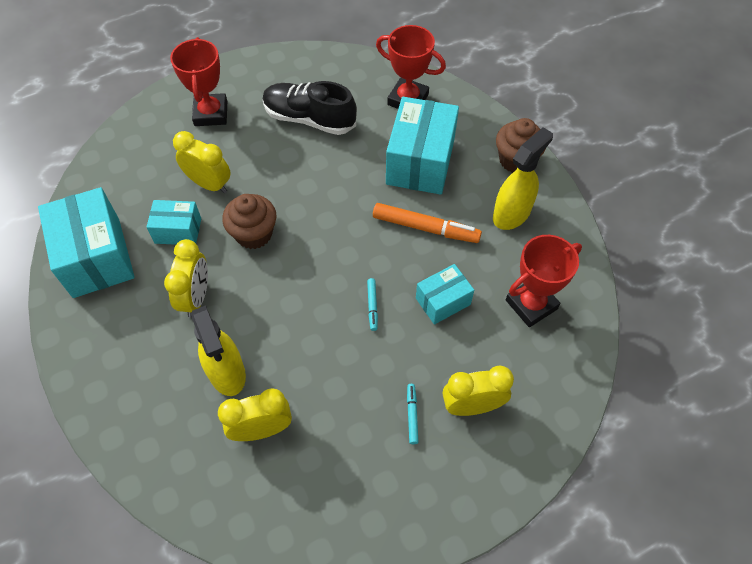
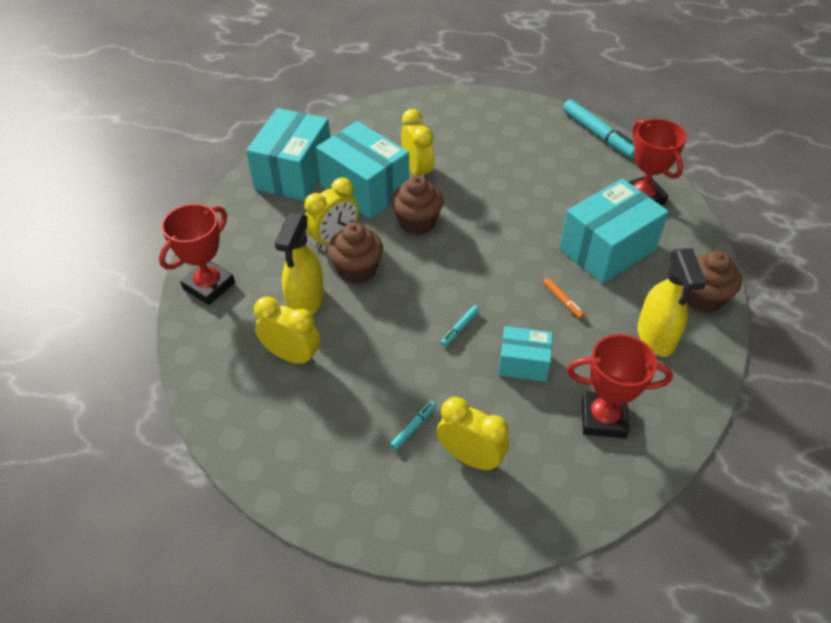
camera: 40 degrees right, 10 degrees down
turquoise box [147,200,201,245] -> turquoise box [316,121,409,219], size x1.82
red trophy [170,37,227,126] -> red trophy moved to [159,204,235,305]
black shoe [263,81,357,135] -> none
orange marker [373,203,482,243] -> orange marker [543,278,584,319], size x0.48
yellow spray bottle [493,127,553,230] -> yellow spray bottle turned 90 degrees clockwise [637,248,706,357]
none -> brown cupcake [328,223,383,284]
none -> turquoise marker [563,99,635,158]

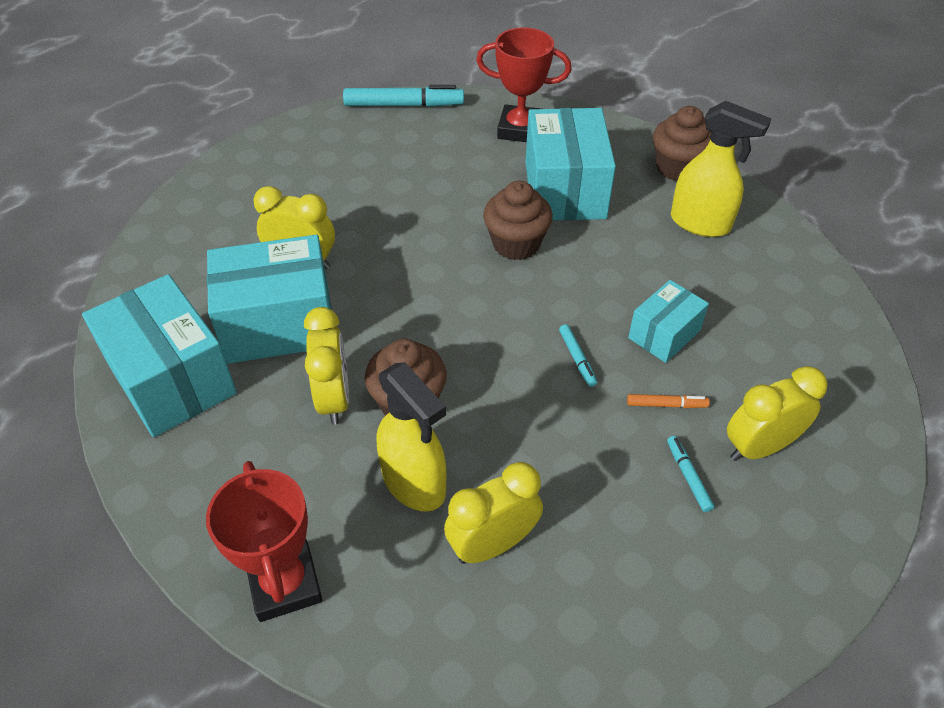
camera: 55 degrees left, 0 degrees up
brown cupcake [391,175,444,235] -> brown cupcake moved to [483,181,553,260]
orange marker [543,278,584,319] -> orange marker moved to [627,394,710,408]
red trophy [567,334,673,439] -> none

